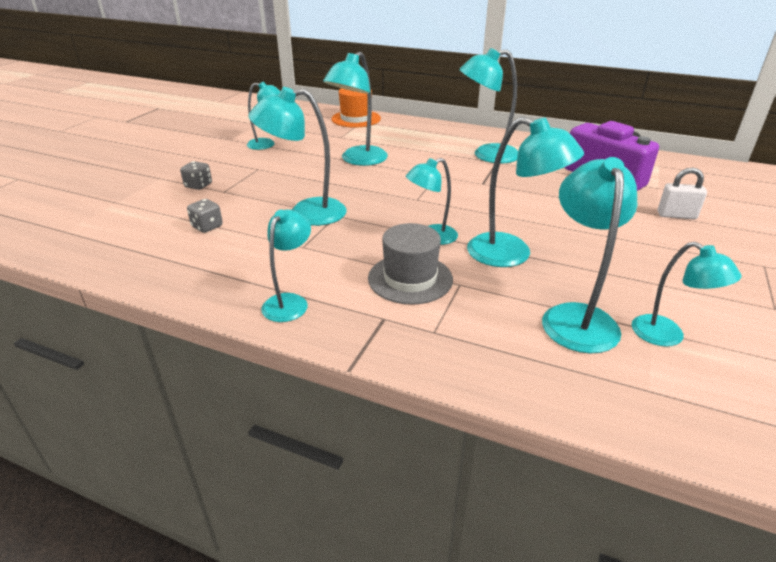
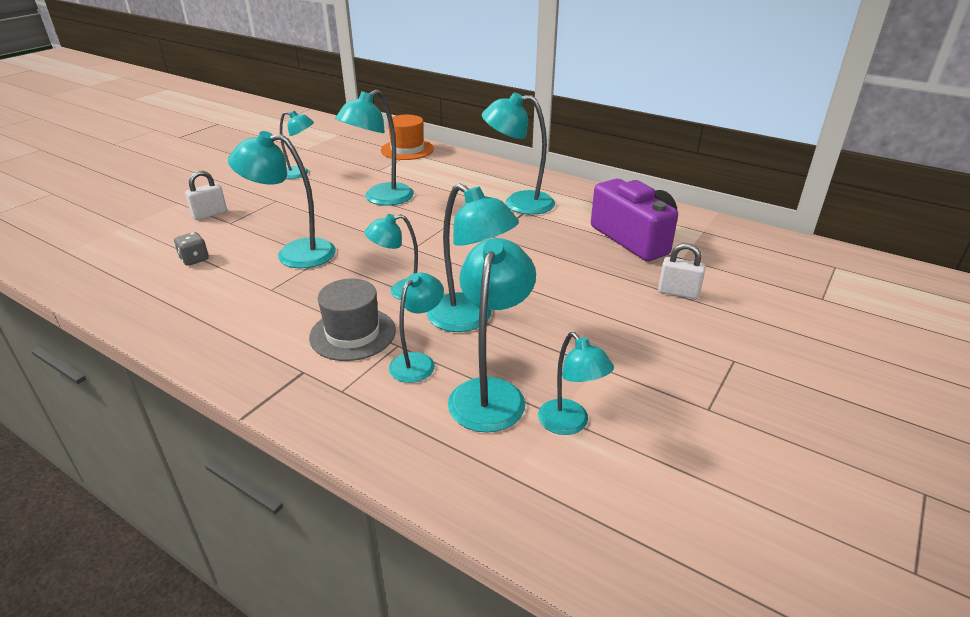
camera: 10 degrees right, 0 degrees up
grey dice [180,161,212,190] -> white padlock [185,171,227,220]
turquoise lamp [261,209,311,322] -> turquoise lamp moved to [389,272,444,383]

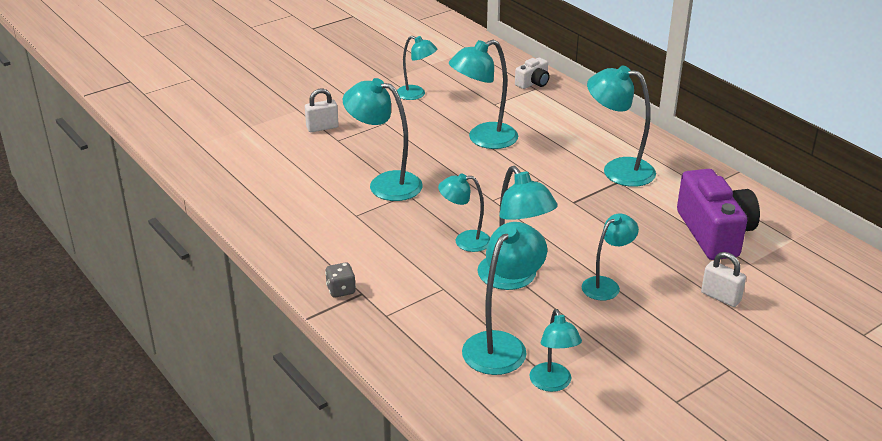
camera: 20 degrees right, 0 degrees up
grey dice [174,232,209,266] -> grey dice moved to [325,262,356,298]
grey hat [309,278,396,361] -> none
orange hat [381,115,434,160] -> white camera [515,58,549,89]
turquoise lamp [389,272,444,383] -> turquoise lamp moved to [582,214,639,301]

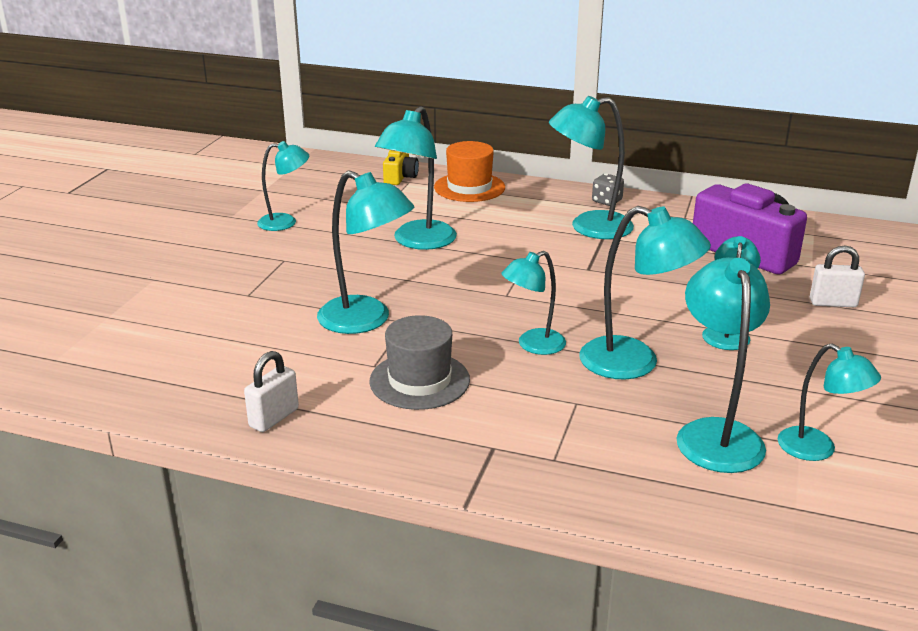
camera: 35 degrees left, 5 degrees down
white padlock [305,89,339,132] -> white padlock moved to [244,351,299,432]
grey dice [325,262,356,298] -> grey dice moved to [592,174,624,206]
turquoise lamp [343,78,423,201] -> turquoise lamp turned 135 degrees counterclockwise [317,170,414,334]
white camera [515,58,549,89] -> yellow camera [383,150,419,185]
none -> grey hat [369,315,470,410]
none -> orange hat [434,141,505,202]

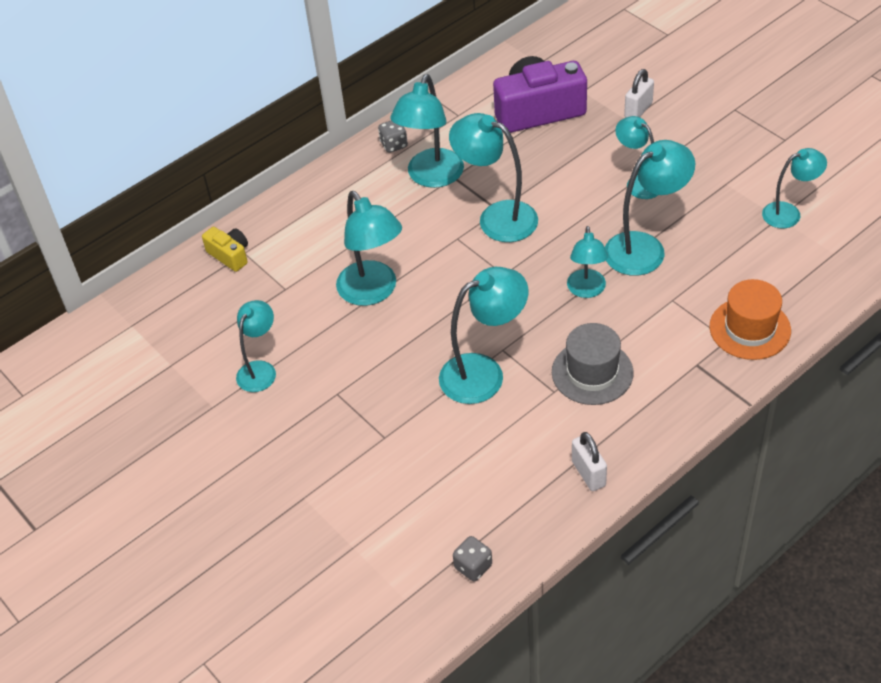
camera: 55 degrees left, 20 degrees up
orange hat [434,141,505,202] -> orange hat moved to [710,279,791,360]
turquoise lamp [677,257,770,473] -> turquoise lamp moved to [449,113,538,242]
none -> grey dice [453,536,492,581]

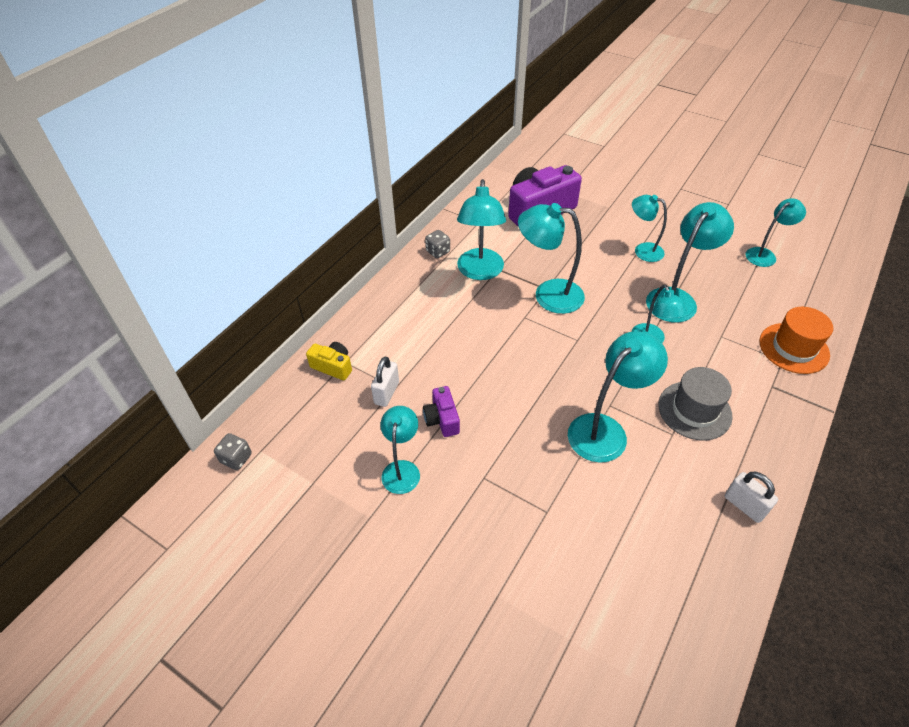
camera: 20 degrees left, 0 degrees up
turquoise lamp [336,191,402,306] -> none
grey dice [453,536,492,581] -> grey dice moved to [214,433,252,470]
white padlock [624,69,654,118] -> white padlock moved to [371,357,399,407]
none -> purple camera [423,386,460,437]

